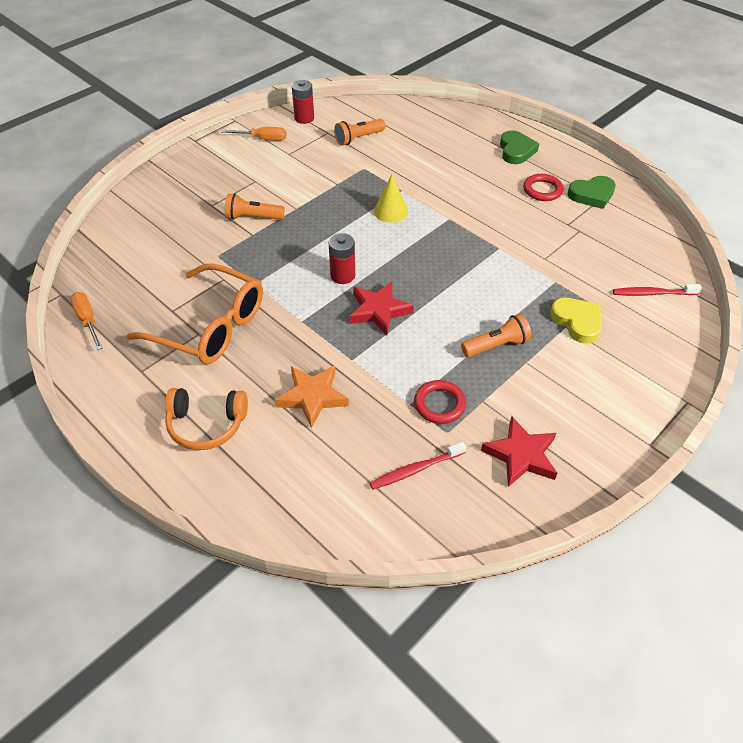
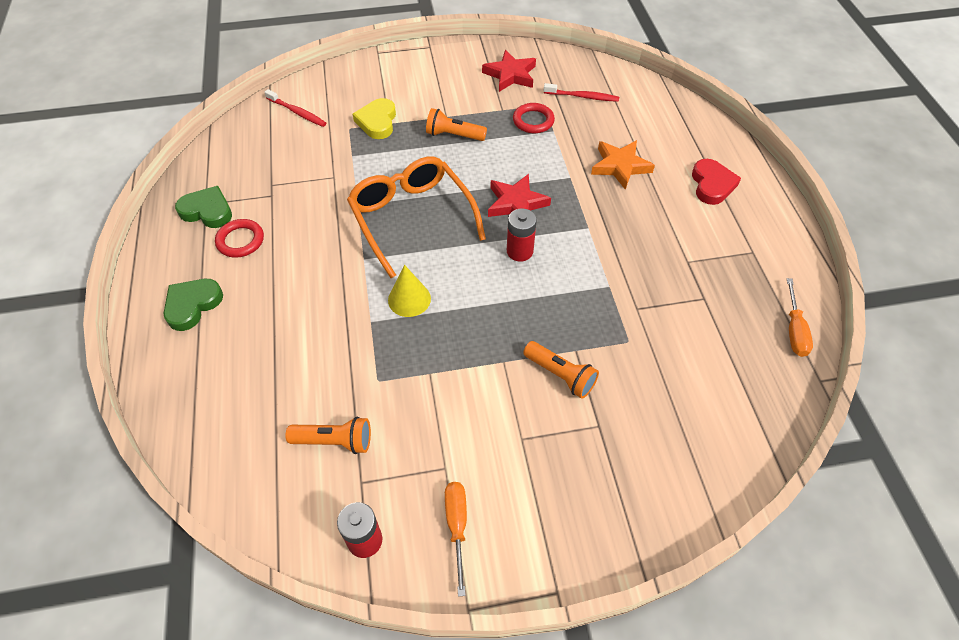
camera: 145 degrees left, 5 degrees up
orange glasses [126,263,263,364] -> orange glasses moved to [347,157,486,278]
orange headphones [165,388,248,450] -> red heart [692,159,741,205]
orange screwdriver [221,127,286,141] -> orange screwdriver turned 45 degrees clockwise [445,482,467,597]

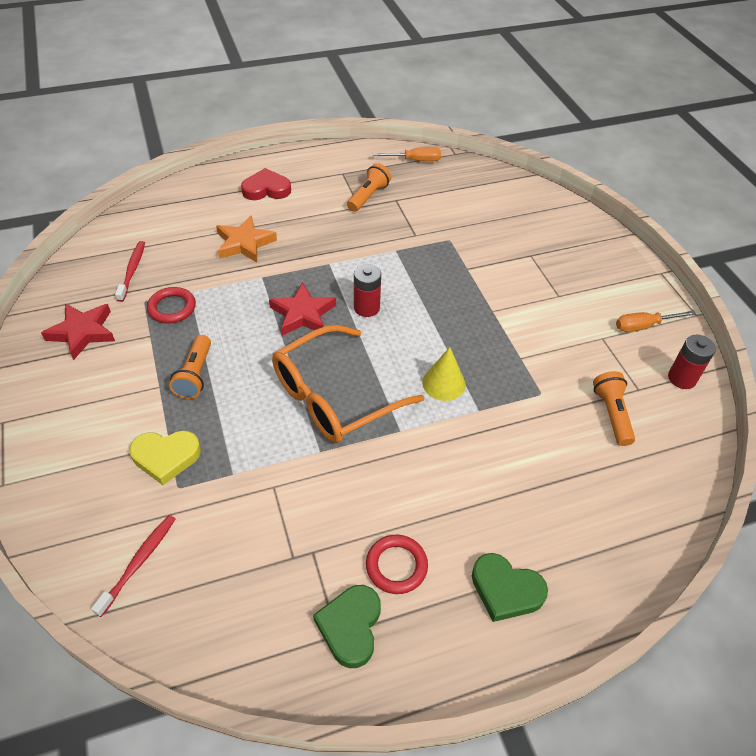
camera: 100 degrees left, 5 degrees down
orange flashlight [523,341,599,399] -> orange flashlight moved to [347,163,391,212]

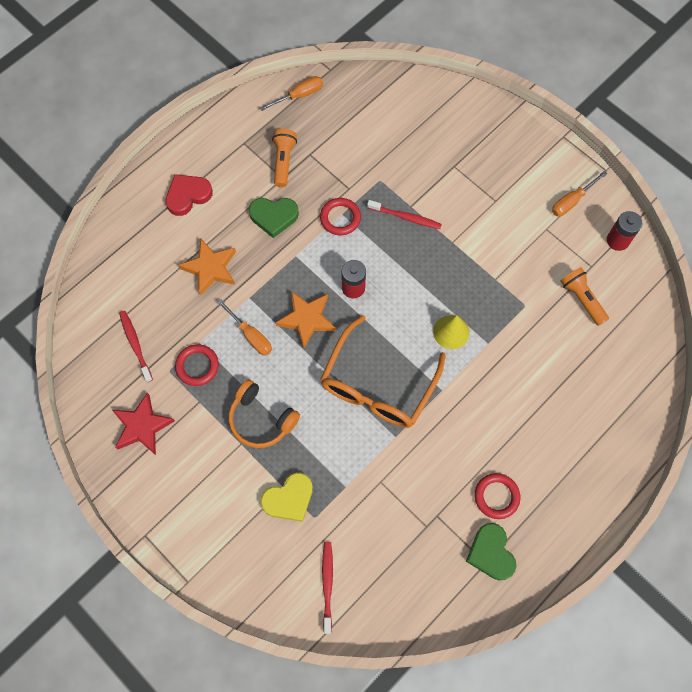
camera: 25 degrees left, 20 degrees up
orange flashlight [169,335,211,399] -> orange headphones [229,380,300,448]
red star [269,282,336,336] -> orange star [275,291,336,349]
green heart [472,553,548,622] -> green heart moved to [249,198,299,238]
none -> orange screwdriver [218,299,272,356]
none -> red ring [320,198,361,235]
none -> red toothbrush [367,200,442,229]

